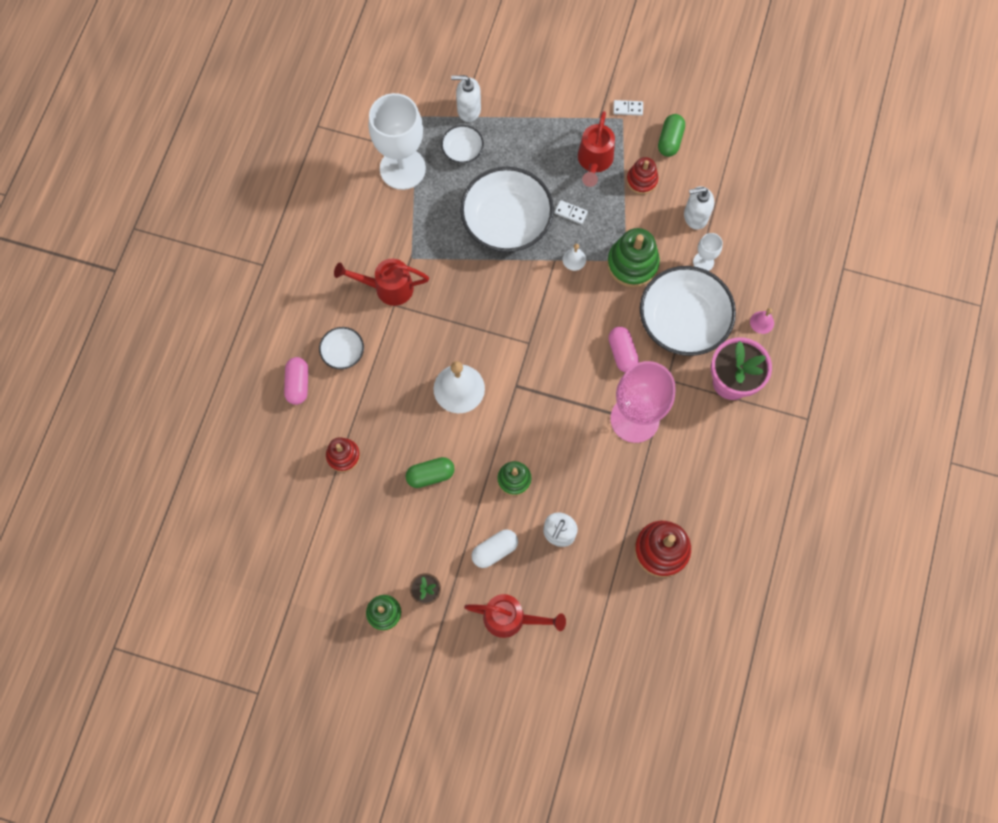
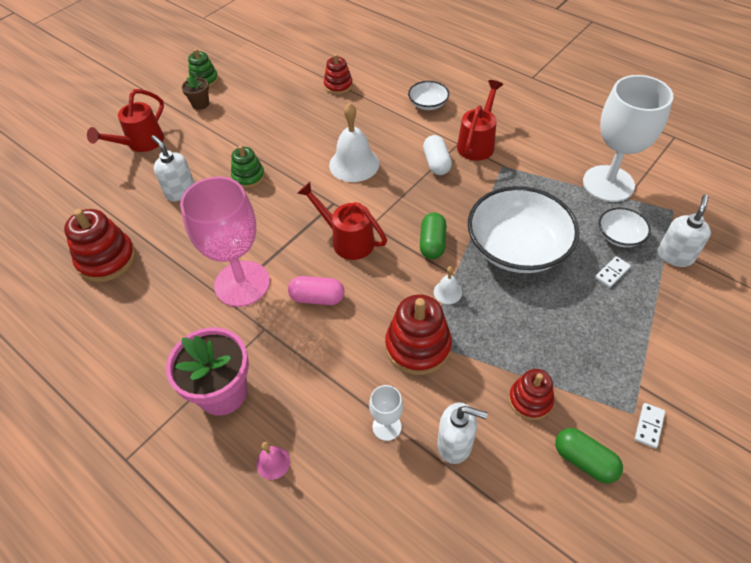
camera: 115 degrees right, 20 degrees down
pink capsule [284,357,308,405] -> none
green capsule [406,457,455,488] -> green capsule moved to [420,213,446,259]
white capsule [472,529,518,568] -> white capsule moved to [423,135,452,175]
white domino [555,200,588,224] -> white domino moved to [595,256,631,288]
red watering can [578,111,615,187] -> red watering can moved to [297,182,387,260]
green stacking toy [607,228,660,288] -> red stacking toy [385,294,452,375]
white bowl [640,266,736,356] -> none
white soap dispenser [684,186,714,230] -> white soap dispenser turned 90 degrees clockwise [437,403,488,464]

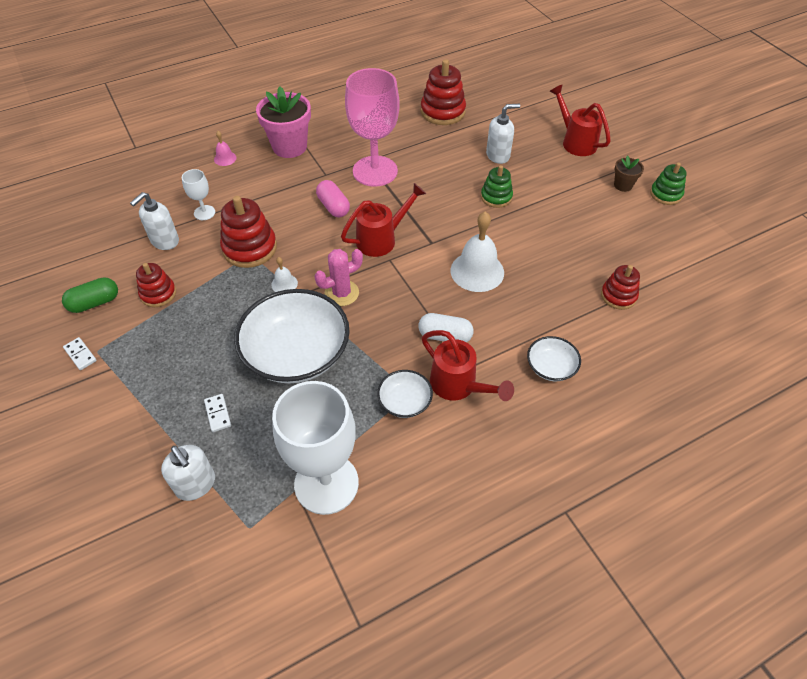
camera: 110 degrees right, 0 degrees up
pink capsule [288,276,344,305] -> pink capsule turned 60 degrees counterclockwise [316,180,350,217]
green capsule [420,213,446,259] -> pink cactus [314,249,363,306]
white bowl [599,207,651,247] -> white bowl moved to [377,370,433,418]

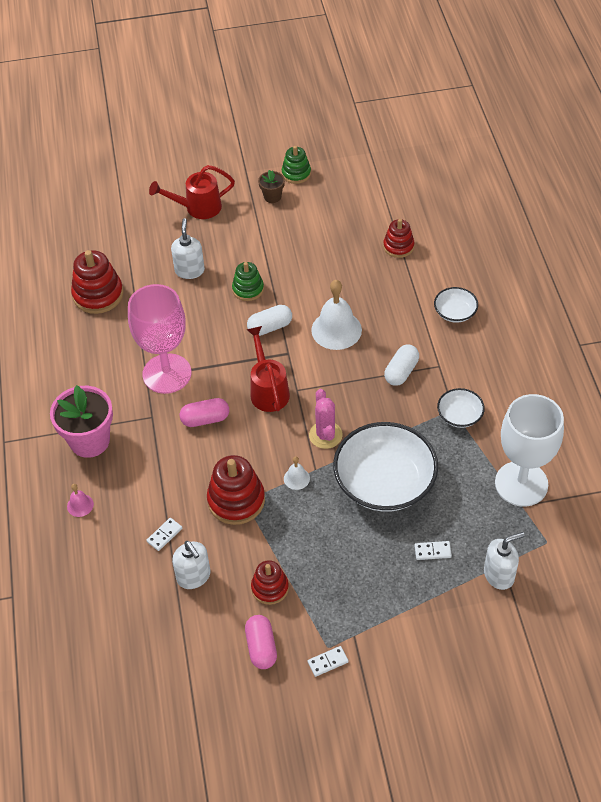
camera: 70 degrees left, 0 degrees up
green capsule [62,277,118,313] -> pink capsule [245,615,277,669]
white goblet [182,169,215,220] -> white domino [146,518,182,551]
red watering can [422,330,514,401] -> none
none -> white capsule [247,305,292,336]

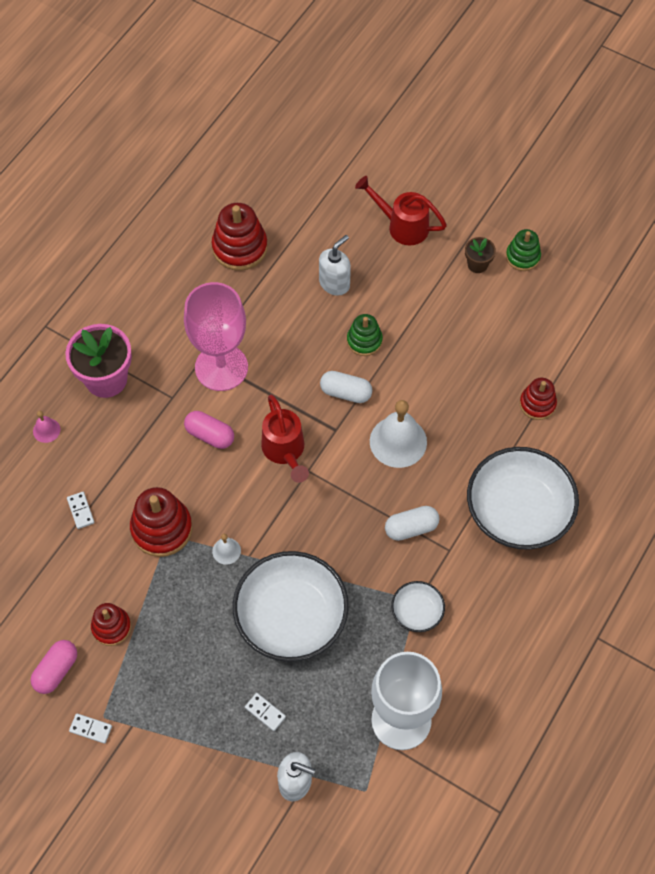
camera: 40 degrees right, 10 degrees up
white domino [146,518,182,551] -> white domino turned 75 degrees clockwise [67,492,94,529]
white soap dispenser [172,541,211,589] -> none
red watering can [247,326,290,412] -> red watering can turned 135 degrees clockwise [261,395,309,483]
pink cactus [309,389,343,449] -> none
white bowl [434,287,478,323] -> white bowl [467,447,579,550], size x2.13

